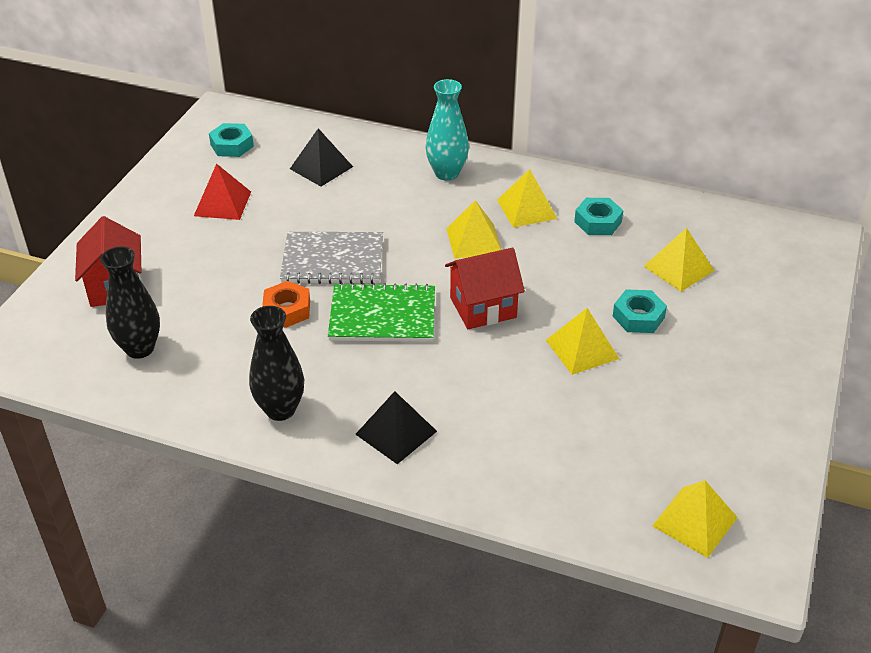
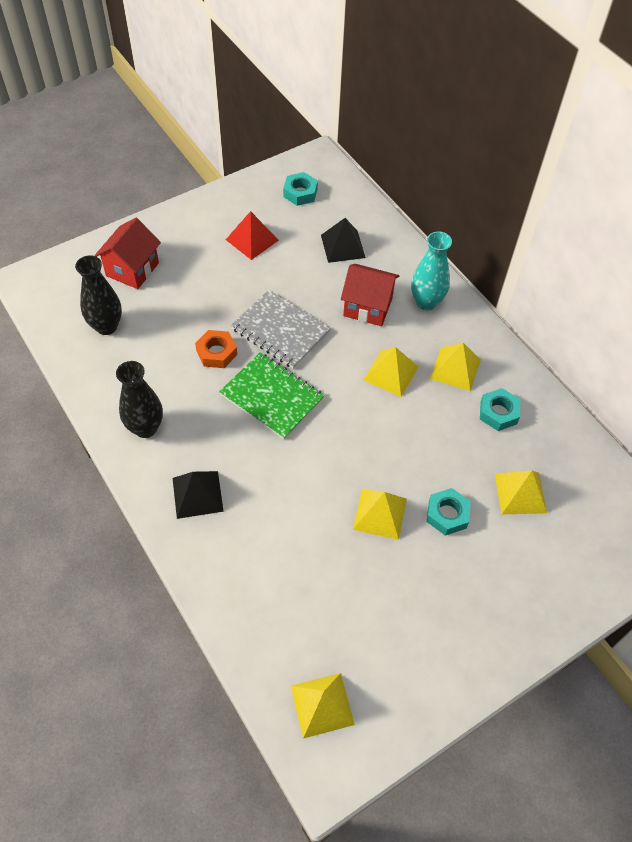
camera: 35 degrees right, 15 degrees up
red house [445,248,525,329] -> red house moved to [341,264,399,326]

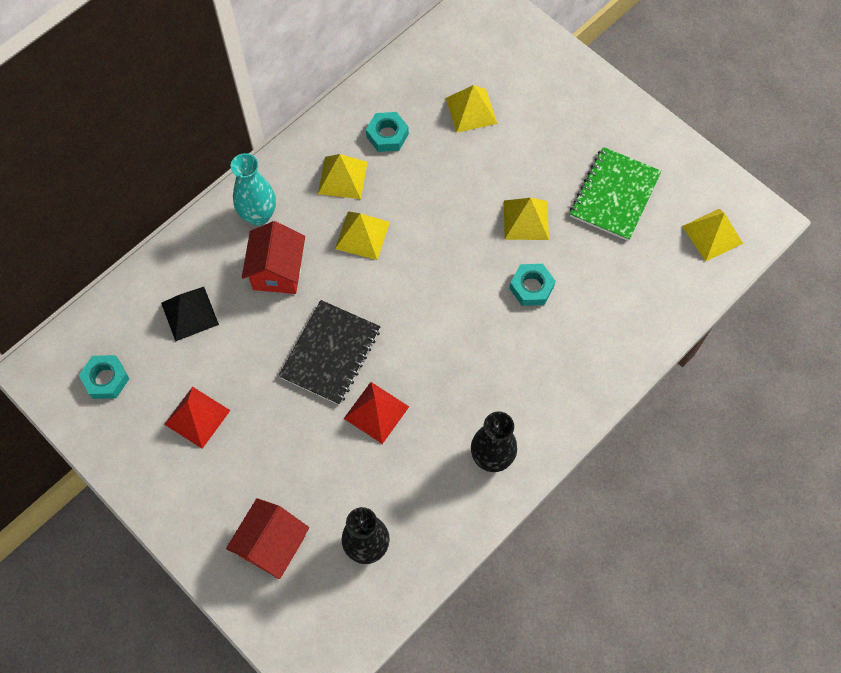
camera: 100 degrees left, 10 degrees up
red house [94,218,161,289] -> red house turned 75 degrees counterclockwise [226,498,309,579]
black pyramid [173,471,224,519] -> none
orange nut [195,330,237,368] -> red pyramid [344,382,409,444]
green notebook [219,352,324,439] -> green notebook moved to [570,147,662,241]
grey notebook [231,290,331,369] -> black notebook [278,300,381,405]
turquoise nut [426,488,471,536] -> turquoise nut moved to [509,264,556,306]

